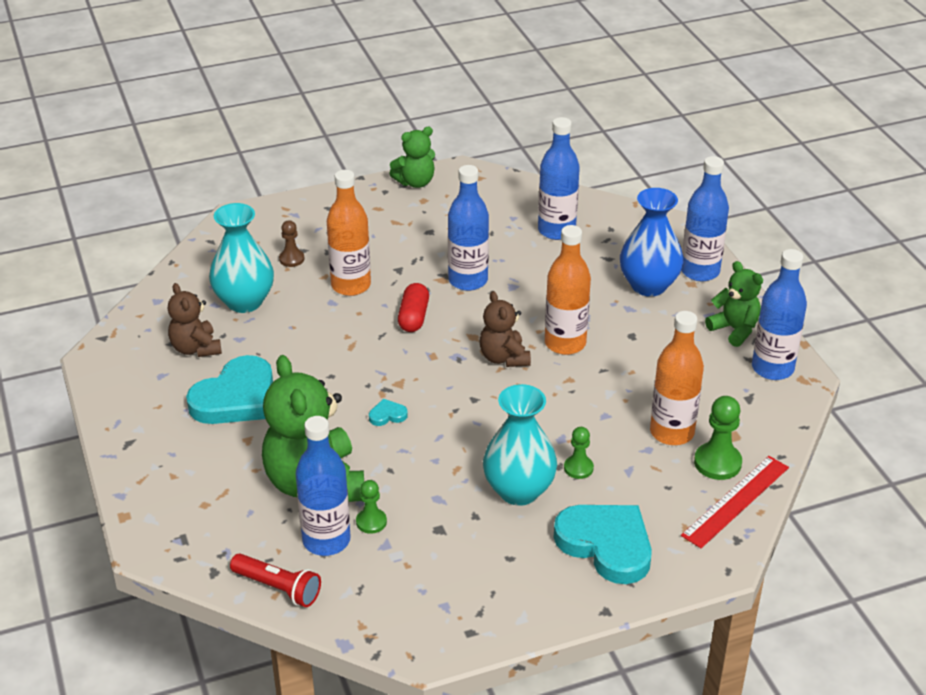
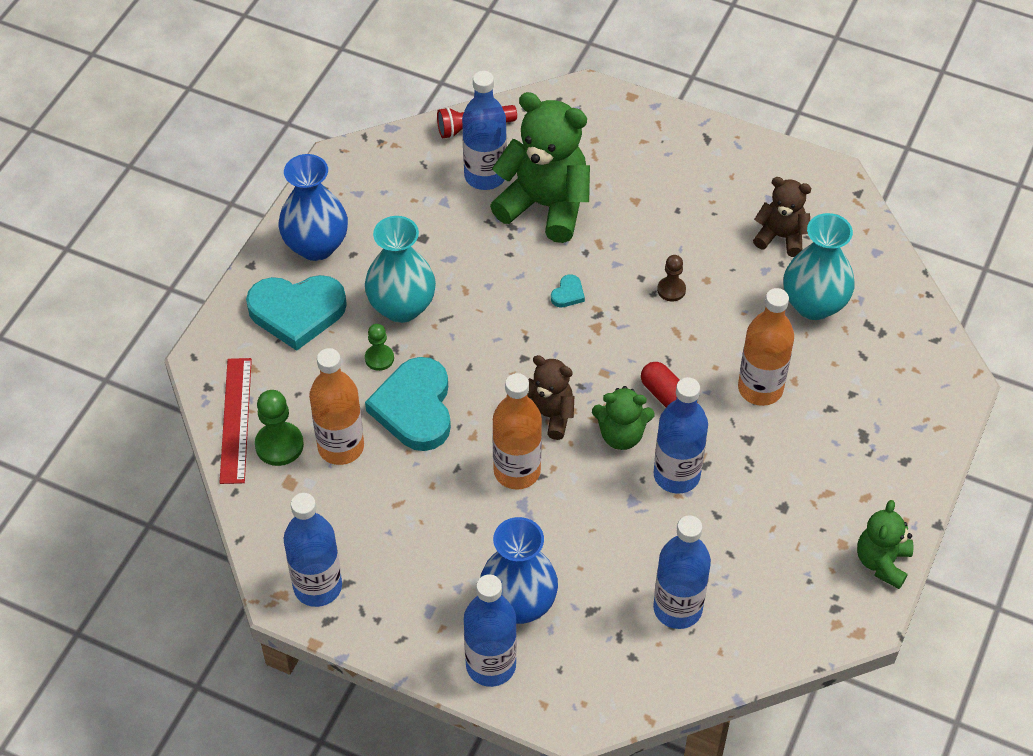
camera: 135 degrees right, 15 degrees up
turquoise heart [186,355,273,424] -> turquoise heart moved to [365,357,451,451]
brown pawn [279,220,304,267] -> brown pawn moved to [657,255,686,302]
green pawn [356,480,387,534] -> none
green teddy bear [705,261,763,347] -> green teddy bear moved to [592,386,655,450]
none -> blue vase [279,154,348,261]

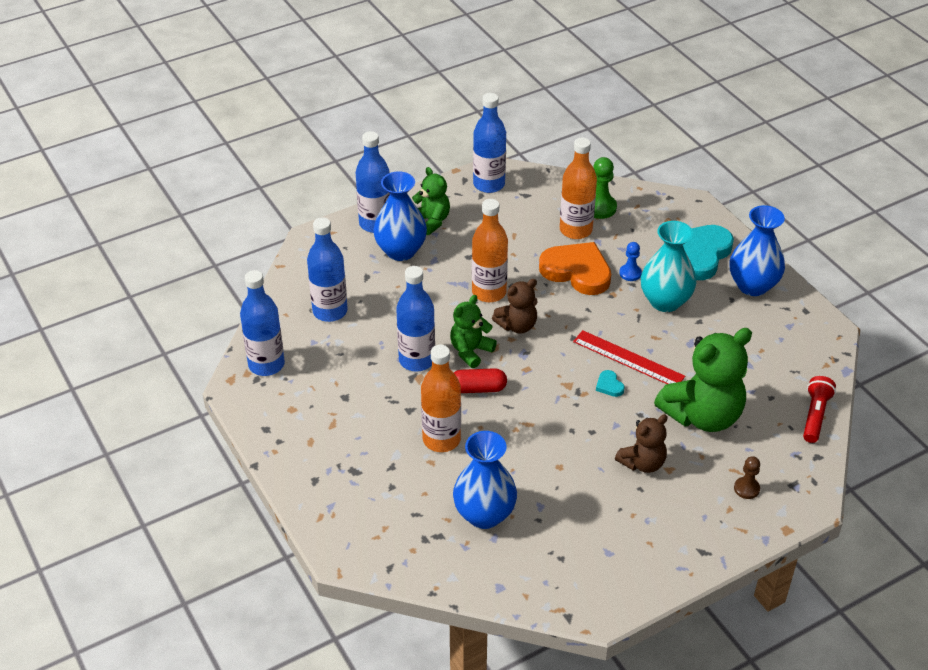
camera: 125 degrees right, 10 degrees down
red ruler [219,358,252,484] -> red ruler moved to [573,330,685,384]
green pawn [365,324,394,371] -> blue pawn [619,242,642,281]
turquoise heart [365,357,451,451] -> orange heart [539,242,611,295]
blue bottle [462,71,507,190] -> blue bottle moved to [240,270,285,376]
brown pawn [657,255,686,302] -> brown pawn moved to [734,456,760,499]
brown teddy bear [753,177,811,257] -> brown teddy bear moved to [615,414,668,473]
turquoise vase [784,213,855,320] -> blue vase [453,431,517,529]
green teddy bear [857,500,914,589] -> green teddy bear moved to [412,167,450,235]

